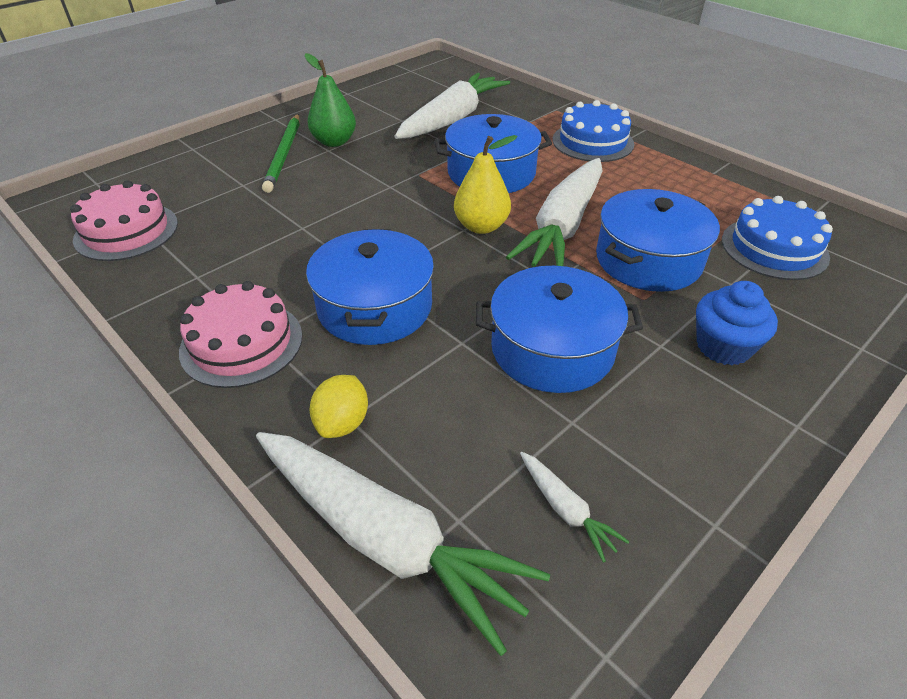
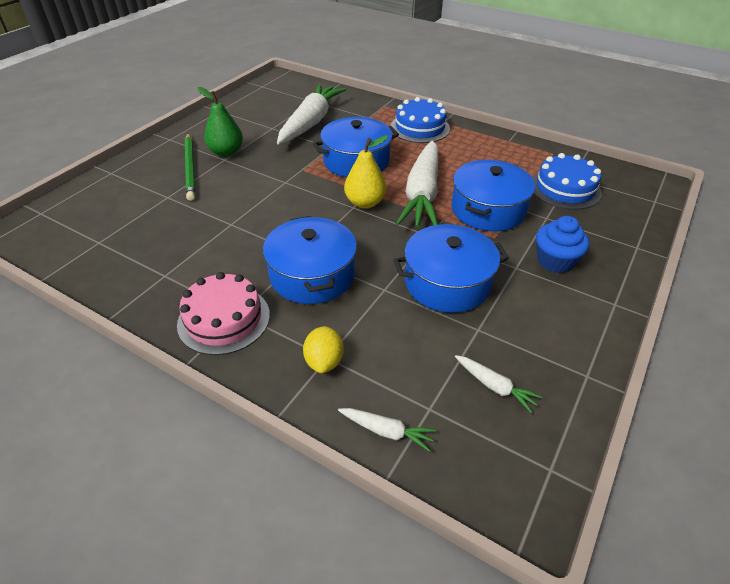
camera: 15 degrees left, 0 degrees up
pink cake [70,180,178,261] -> none
white carrot [256,432,550,656] -> white carrot [338,408,436,452], size x0.43

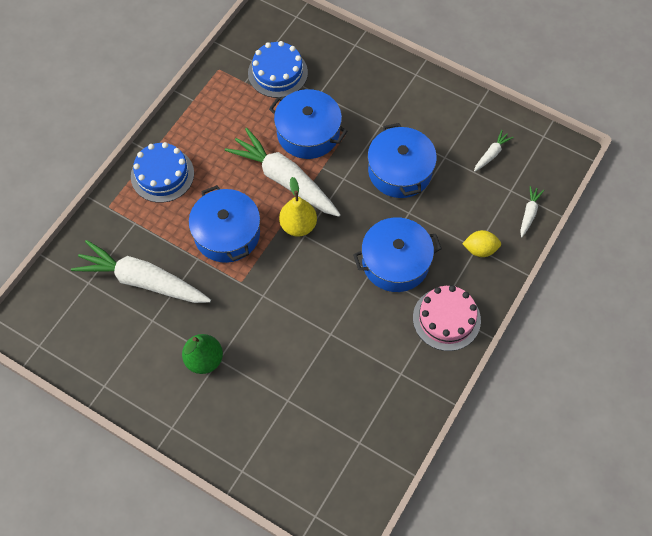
camera: 90 degrees left, 20 degrees up
green pencil [185,133,195,201] -> none
white carrot [396,141,438,227] -> white carrot turned 150 degrees counterclockwise [225,128,341,217]
blue cupcake [536,216,590,273] -> none

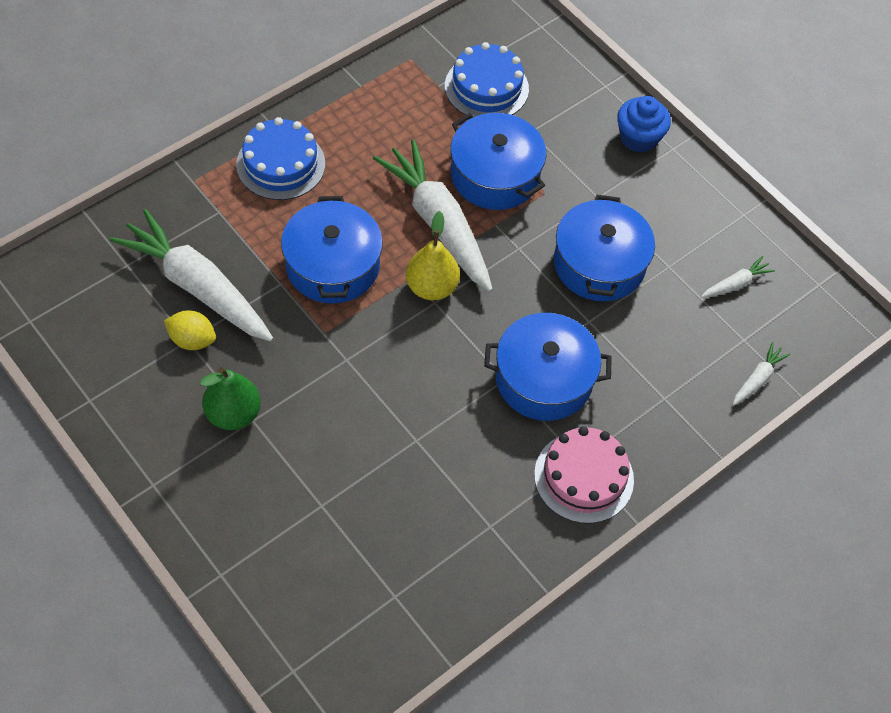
camera: 15 degrees right, 5 degrees down
yellow lemon [462,230,501,257] -> yellow lemon moved to [164,311,216,350]
none -> blue cupcake [617,96,671,153]

